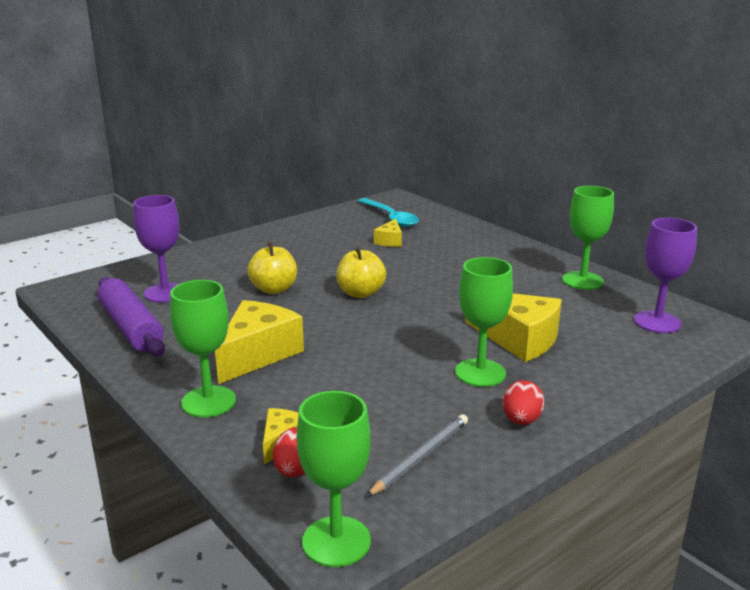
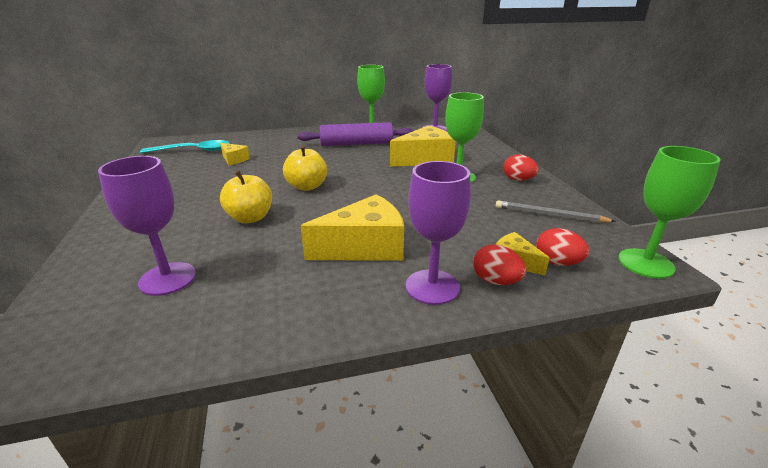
camera: 65 degrees left, 5 degrees up
purple rolling pin [97,277,165,356] -> purple rolling pin moved to [297,122,413,146]
green goblet [170,280,236,417] -> purple goblet [406,161,471,305]
yellow cheese [215,300,304,384] -> yellow cheese turned 105 degrees clockwise [301,194,404,261]
grey pencil [366,414,468,497] -> grey pencil turned 45 degrees counterclockwise [496,200,616,223]
none -> red egg [473,245,526,285]

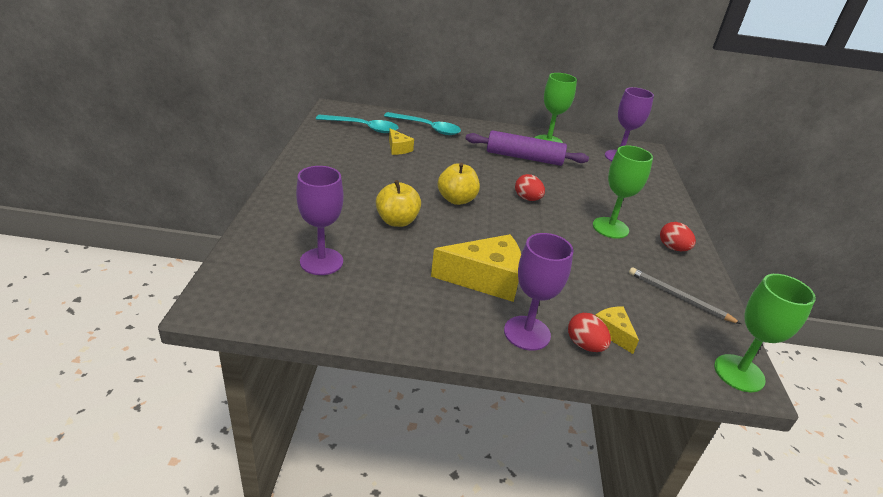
camera: 15 degrees right, 5 degrees up
yellow cheese [390,125,456,167] -> none
red egg [536,228,589,266] -> red egg moved to [515,174,545,201]
none -> turquoise spoon [384,112,461,135]

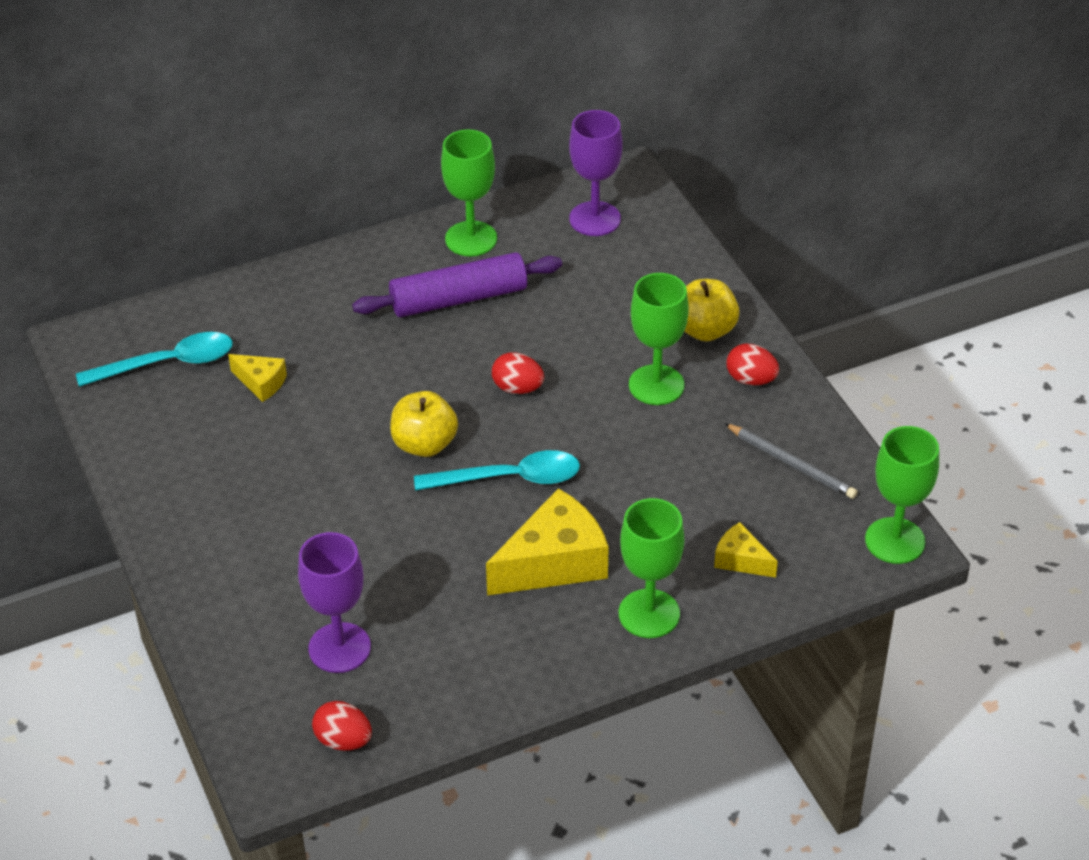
camera: 25 degrees left, 10 degrees up
yellow apple [376,180,421,227] -> yellow apple moved to [684,279,740,341]
turquoise spoon [384,112,461,135] -> turquoise spoon moved to [414,450,580,491]
purple goblet [504,233,573,351] -> green goblet [619,498,684,638]
red egg [568,313,611,352] -> red egg moved to [312,701,372,751]
grey pencil [629,267,741,324] -> grey pencil turned 150 degrees counterclockwise [724,423,858,499]

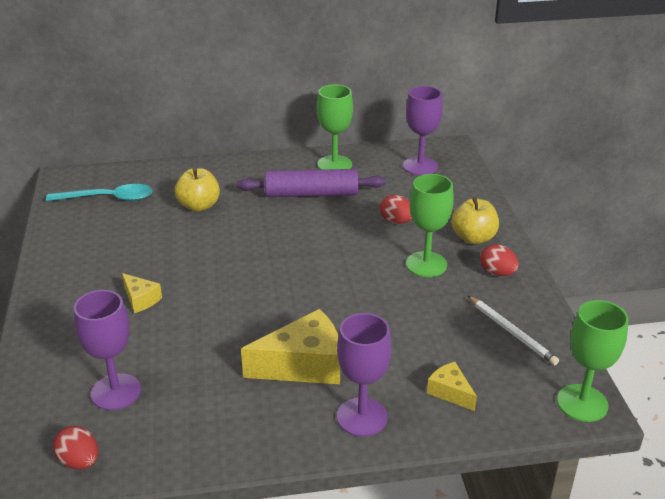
camera: 15 degrees right, 10 degrees down
yellow cheese [228,354,287,402] -> yellow cheese moved to [122,273,162,313]
yellow apple [390,391,458,457] -> yellow apple moved to [175,168,220,212]
turquoise spoon [414,450,580,491] -> none
red egg [492,352,544,394] -> red egg moved to [380,195,412,224]
green goblet [619,498,684,638] -> purple goblet [337,313,391,437]
grey pencil [724,423,858,499] -> white pencil [468,296,559,365]

